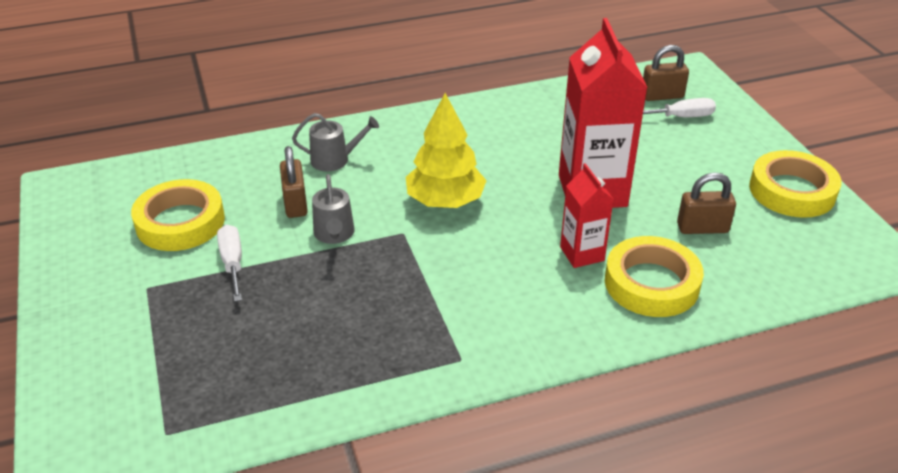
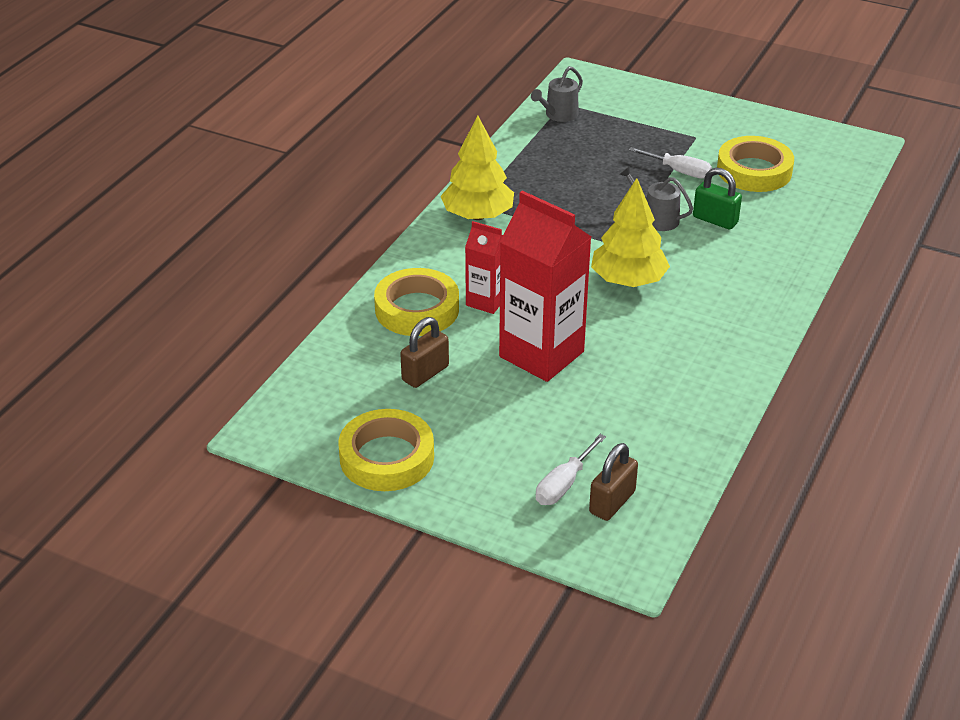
camera: 135 degrees right, 0 degrees up
brown padlock [280,146,308,218] -> green padlock [693,167,742,229]
grey watering can [292,113,379,171] -> grey watering can moved to [531,66,583,122]
none -> yellow tree [440,116,514,220]

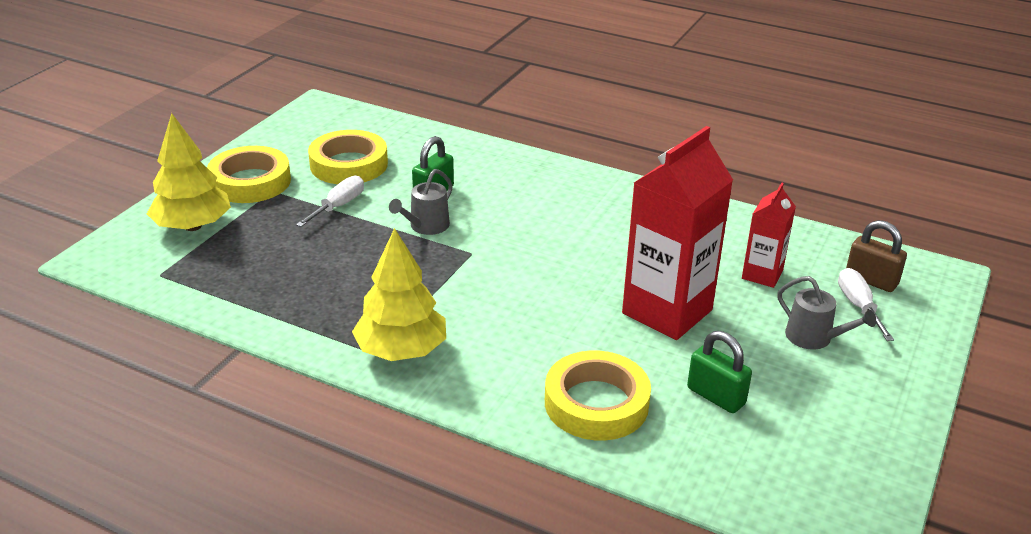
camera: 90 degrees left, 5 degrees down
yellow tape [338,409,434,491] -> yellow tape moved to [207,146,291,203]
brown padlock [400,317,449,388] -> green padlock [687,331,752,413]
red carton [465,221,503,314] -> red carton moved to [742,183,796,288]
grey watering can [531,66,583,122] -> grey watering can moved to [778,276,876,350]
white screwdriver [536,434,606,505] -> white screwdriver turned 135 degrees counterclockwise [838,268,894,341]
yellow tree [591,178,670,287] -> yellow tree moved to [147,113,231,231]

